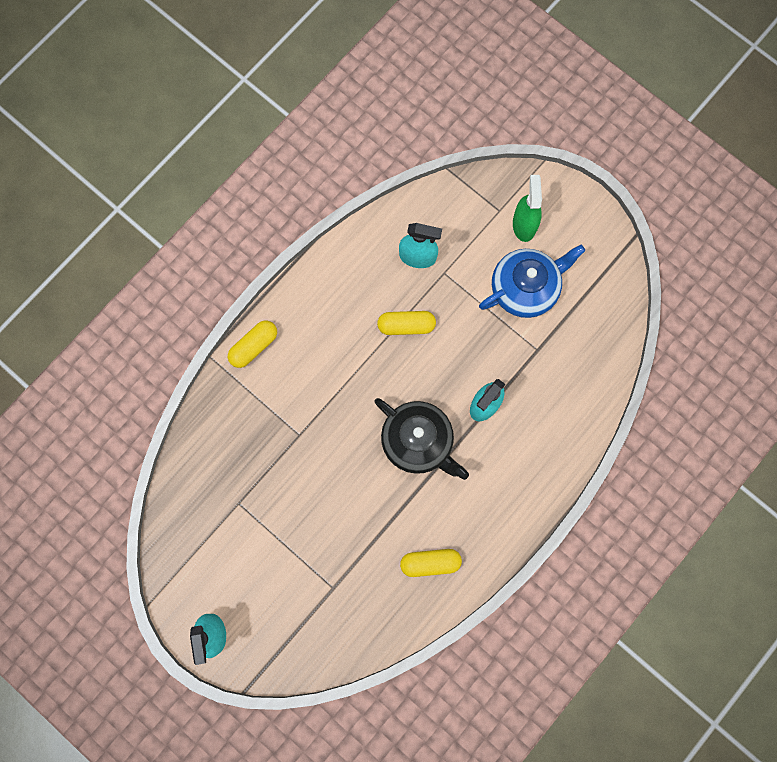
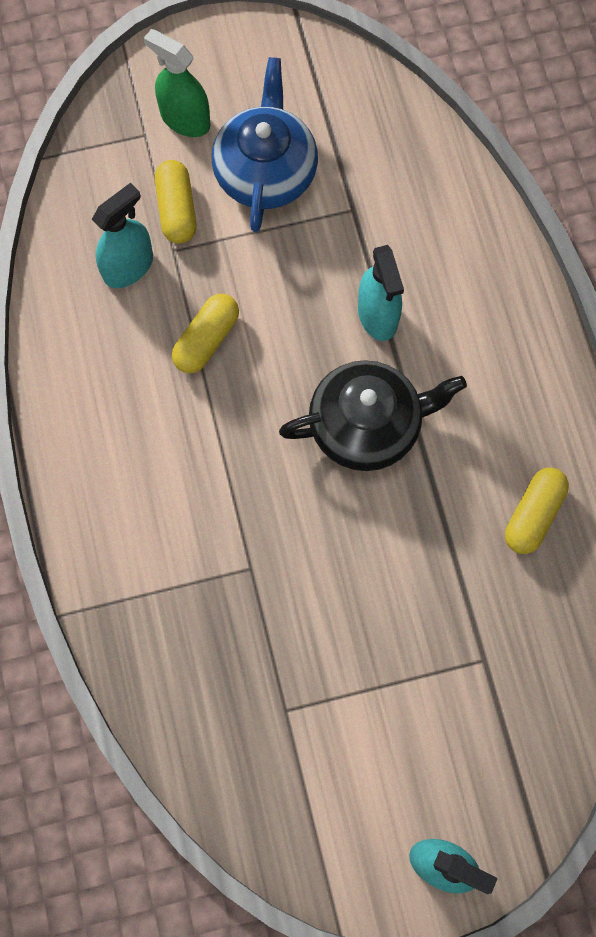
camera: 55 degrees left, 5 degrees down
yellow capsule [228,320,277,368] -> yellow capsule moved to [155,160,196,244]

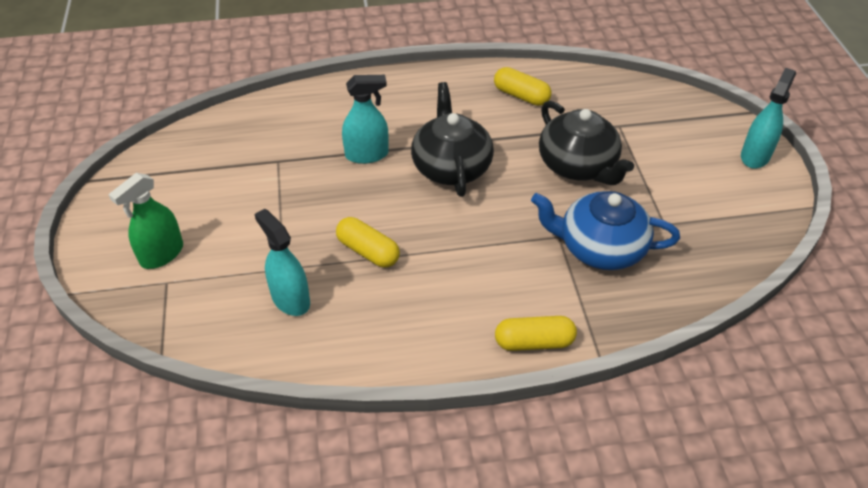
camera: 85 degrees left, 25 degrees down
yellow capsule [155,160,196,244] -> yellow capsule moved to [495,316,577,351]
blue teapot [212,57,318,232] -> blue teapot moved to [531,191,680,270]
none -> black teapot [539,101,634,185]

